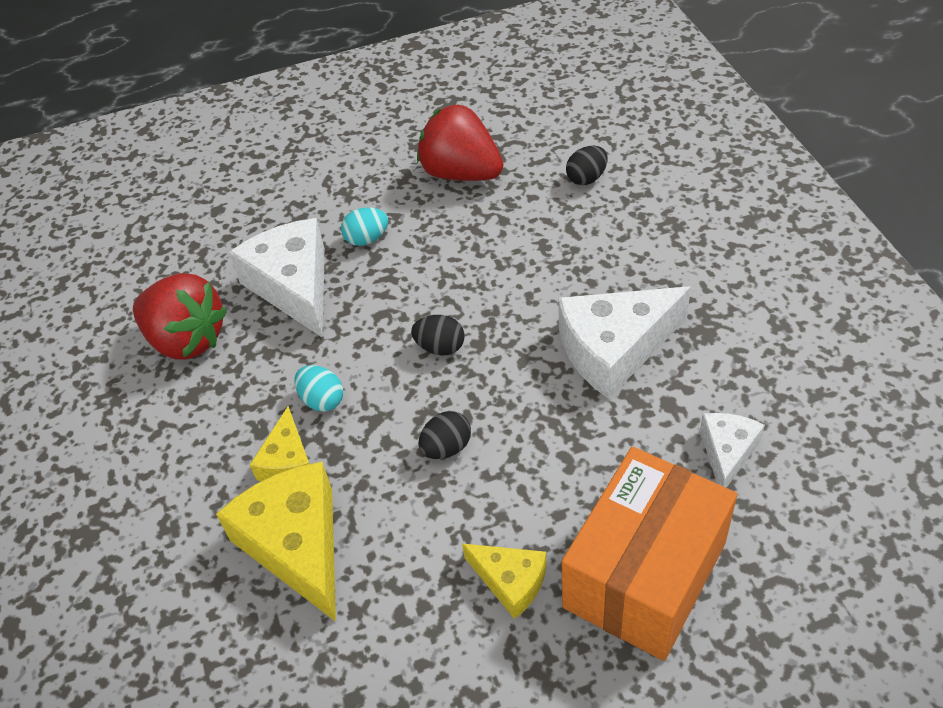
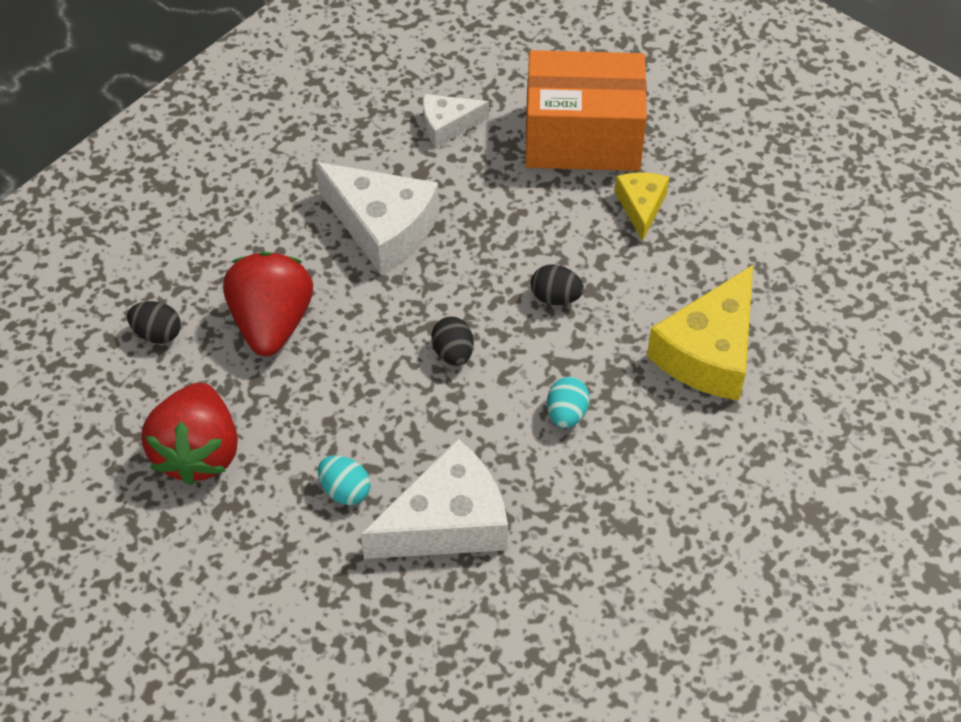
camera: 125 degrees left, 5 degrees up
red strawberry [133,273,227,360] -> red strawberry moved to [223,252,313,356]
white cheese [229,218,325,337] -> white cheese turned 150 degrees counterclockwise [361,439,508,559]
yellow cheese [250,406,309,481] -> none

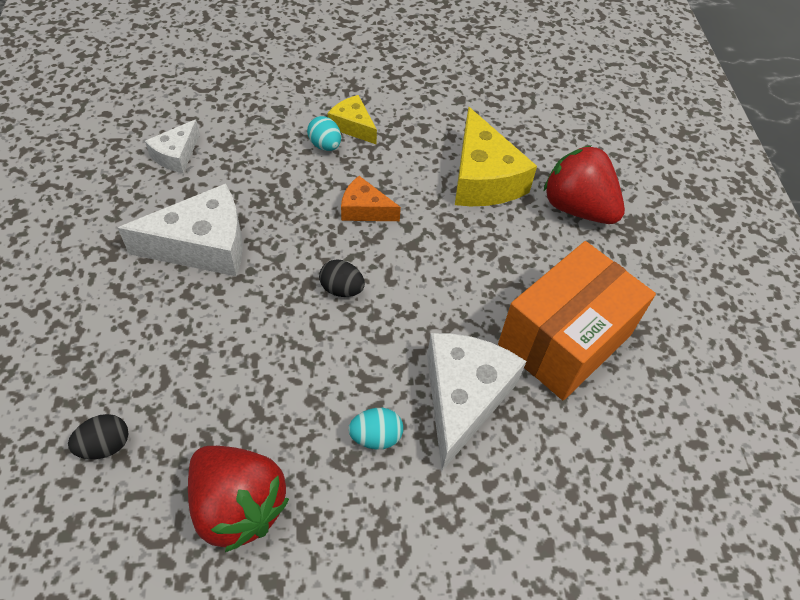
camera: 50 degrees left, 0 degrees up
red strawberry [223,252,313,356] -> red strawberry moved to [543,145,625,224]
orange box [525,50,647,171] -> orange box moved to [498,241,656,400]
black egg [531,264,584,305] -> orange cheese [341,176,401,221]
turquoise egg [547,377,590,428] -> turquoise egg moved to [307,116,341,151]

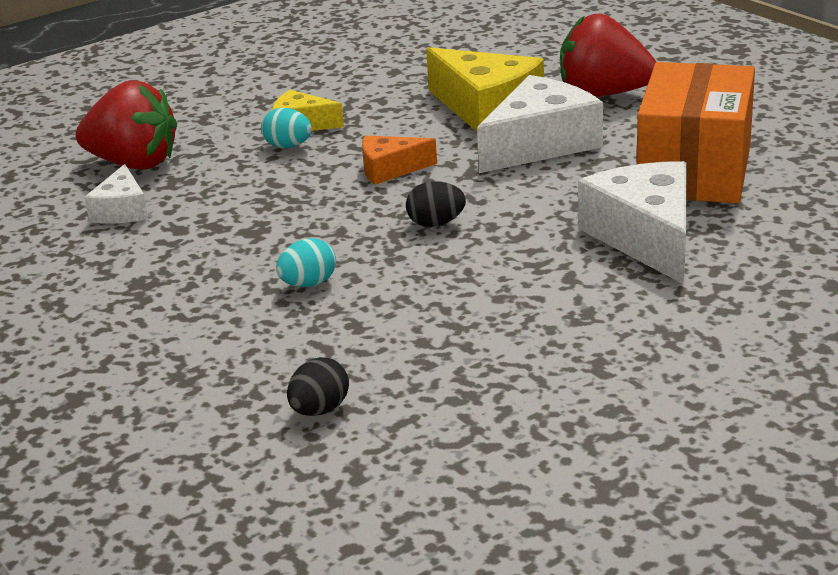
camera: 25 degrees left, 25 degrees down
white cheese [118,183,243,276] -> white cheese moved to [477,75,603,173]
red strawberry [188,446,289,552] -> red strawberry moved to [75,80,177,169]
turquoise egg [348,408,403,450] -> turquoise egg moved to [276,238,336,287]

